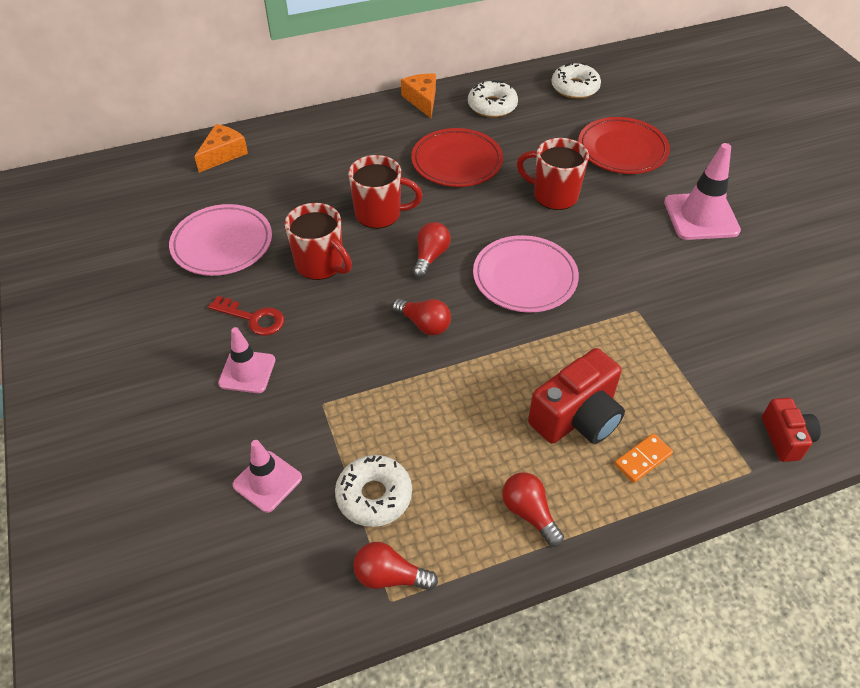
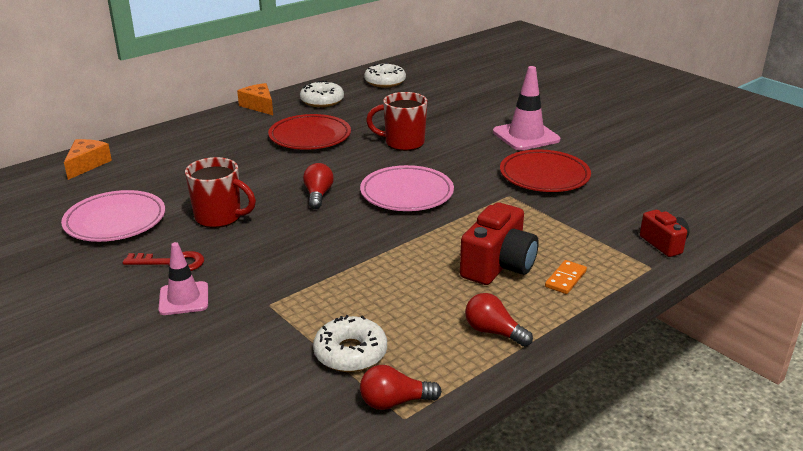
camera: 20 degrees left, 20 degrees down
pink traffic cone [232,440,302,513] -> none
red mug [348,155,423,229] -> none
red light bulb [392,299,451,335] -> none
red plate [578,117,670,174] -> red plate moved to [500,150,591,192]

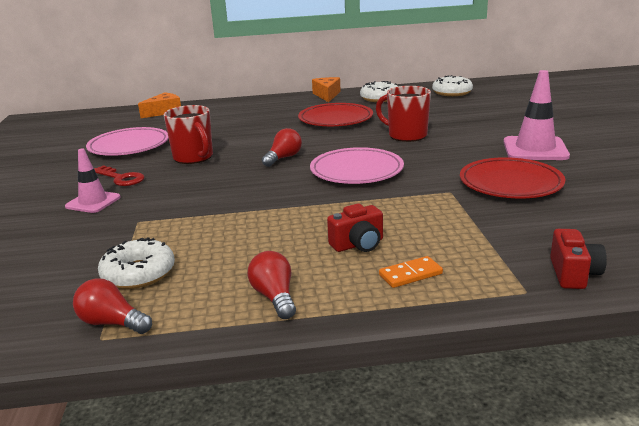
camera: 35 degrees right, 5 degrees down
red camera [460,203,539,285] -> red camera [327,203,383,252], size x0.60

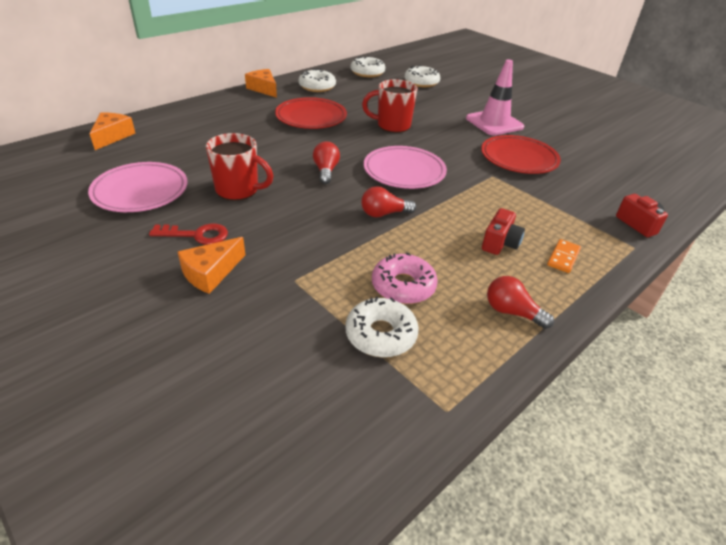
camera: 40 degrees left, 15 degrees up
pink traffic cone [65,148,121,213] -> orange cheese [178,237,245,294]
red light bulb [73,278,152,334] -> red light bulb moved to [361,186,416,217]
none -> pink donut [372,252,438,304]
none -> white donut [405,65,440,87]

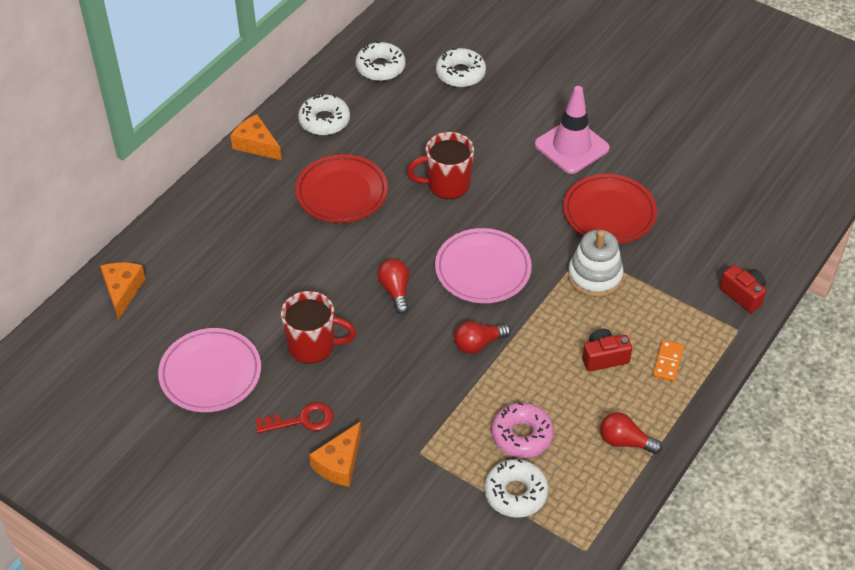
camera: 10 degrees left, 10 degrees up
red camera [482,208,525,255] -> red camera turned 120 degrees counterclockwise [582,329,632,372]
none -> white stacking toy [568,230,624,297]

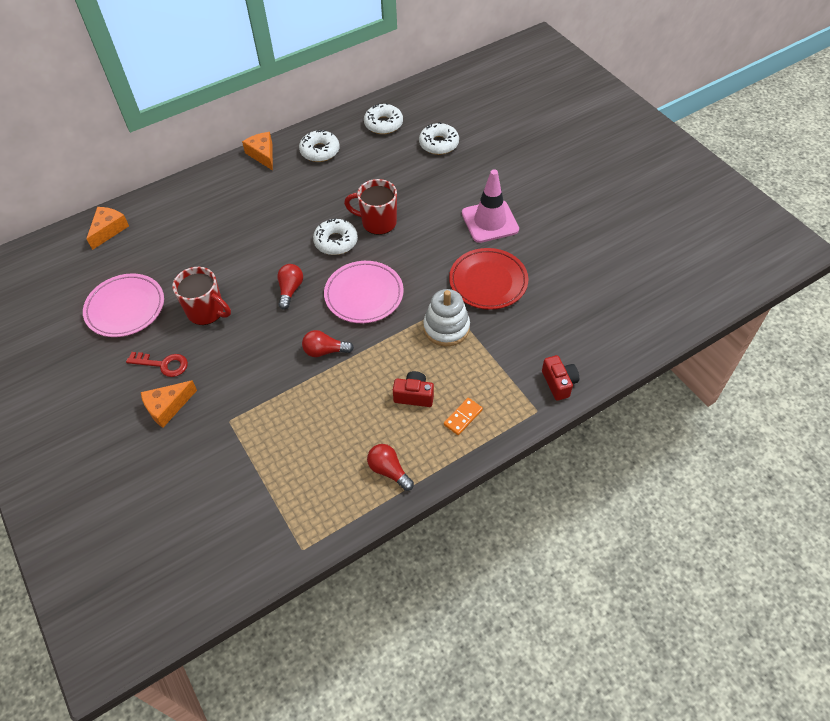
camera: 25 degrees right, 5 degrees up
red plate [295,154,388,223] -> none
white donut [484,458,549,518] -> white donut moved to [313,218,358,255]
pink donut [491,402,554,458] -> none

